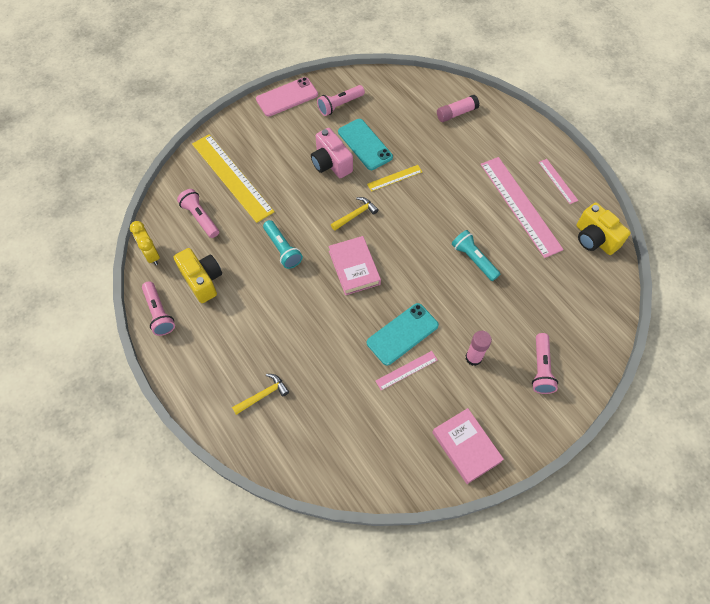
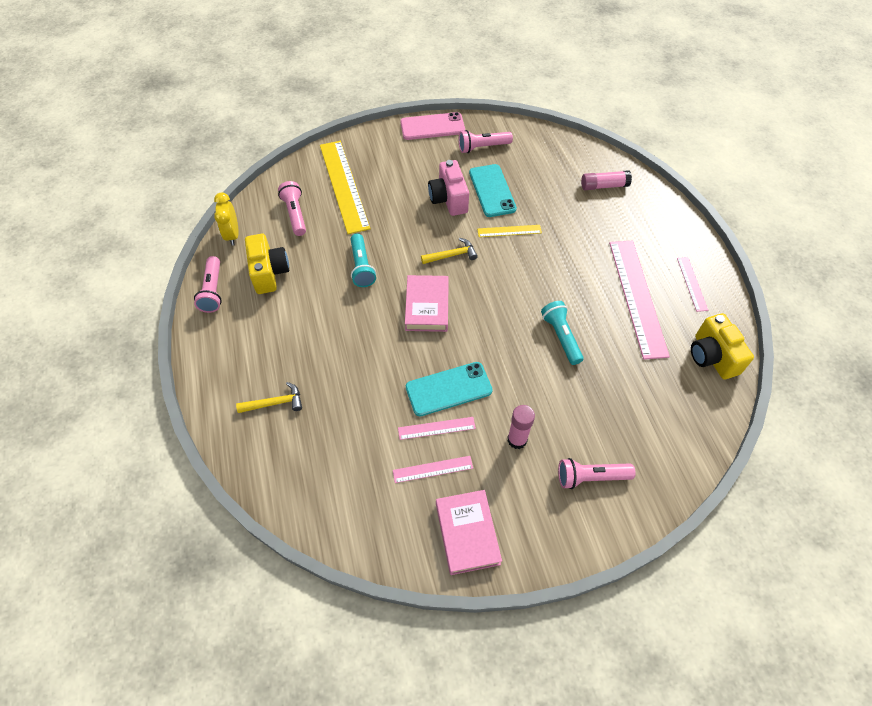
camera: 20 degrees right, 5 degrees down
pink flashlight [532,333,558,394] -> pink flashlight turned 60 degrees clockwise [558,458,636,489]
none -> pink ruler [393,456,473,483]

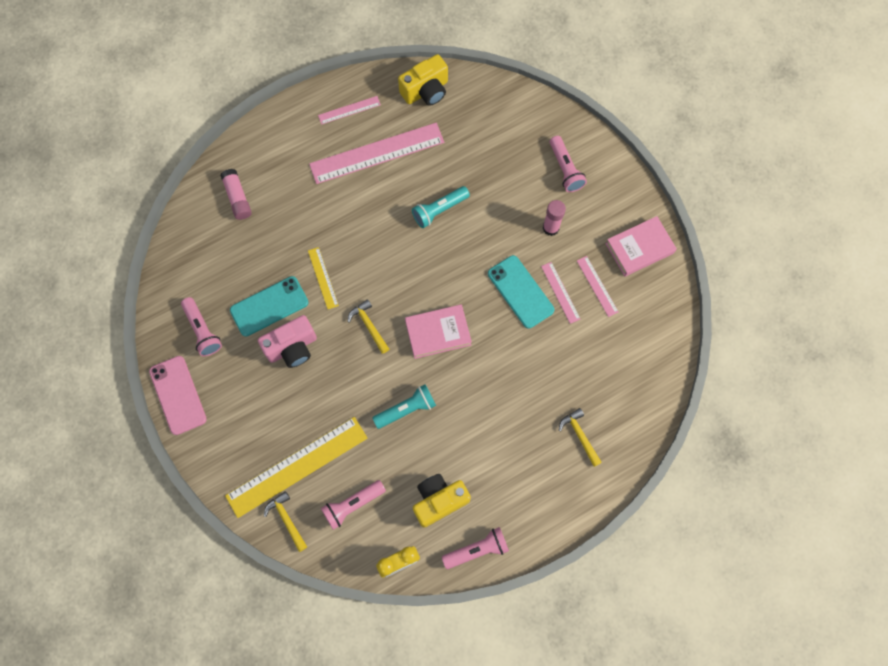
camera: 105 degrees left, 15 degrees up
none -> yellow hammer [264,491,307,552]

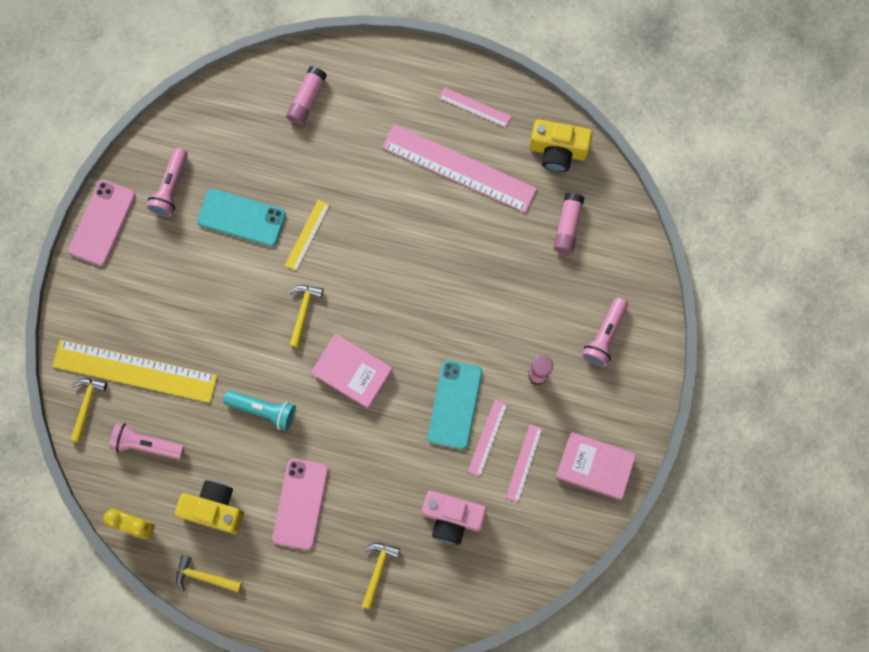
camera: 45 degrees right, 5 degrees up
pink camera [258,315,317,368] -> pink camera moved to [422,491,487,545]
turquoise flashlight [412,186,470,228] -> none
pink flashlight [442,527,509,569] -> yellow hammer [176,555,242,593]
none -> pink phone [272,459,329,550]
none -> pink glue stick [554,193,584,254]

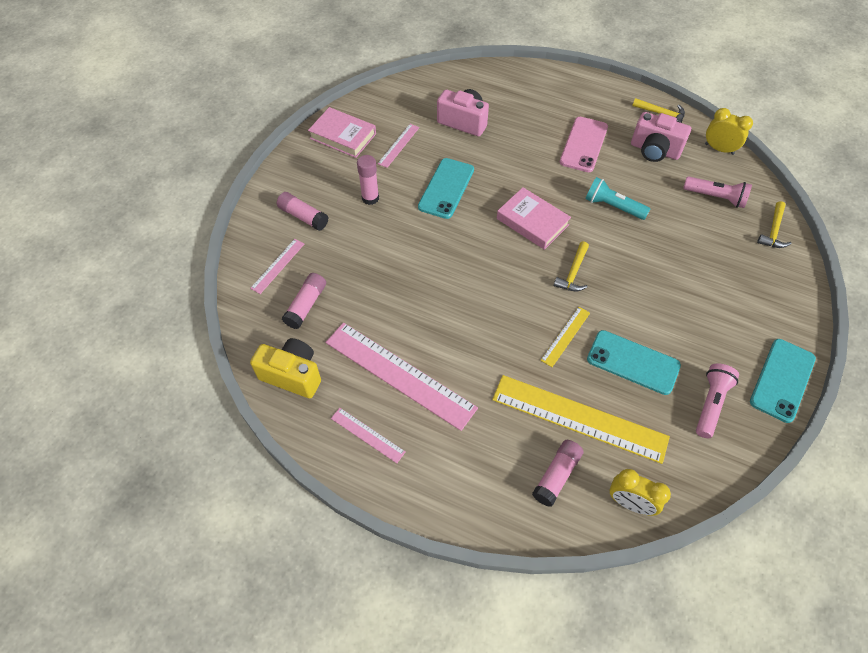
camera: 170 degrees left, 20 degrees down
yellow ruler [52,340,218,403] -> yellow ruler moved to [492,375,670,464]
pink phone [68,180,135,266] -> turquoise phone [750,339,816,423]
yellow camera [175,480,244,534] -> pink camera [631,112,691,162]
yellow hammer [361,543,400,610] -> none
pink ruler [468,400,508,477] -> pink ruler moved to [250,239,304,294]
pink flashlight [582,297,628,367] -> pink glue stick [277,192,328,231]
none -> yellow clock [610,469,671,516]

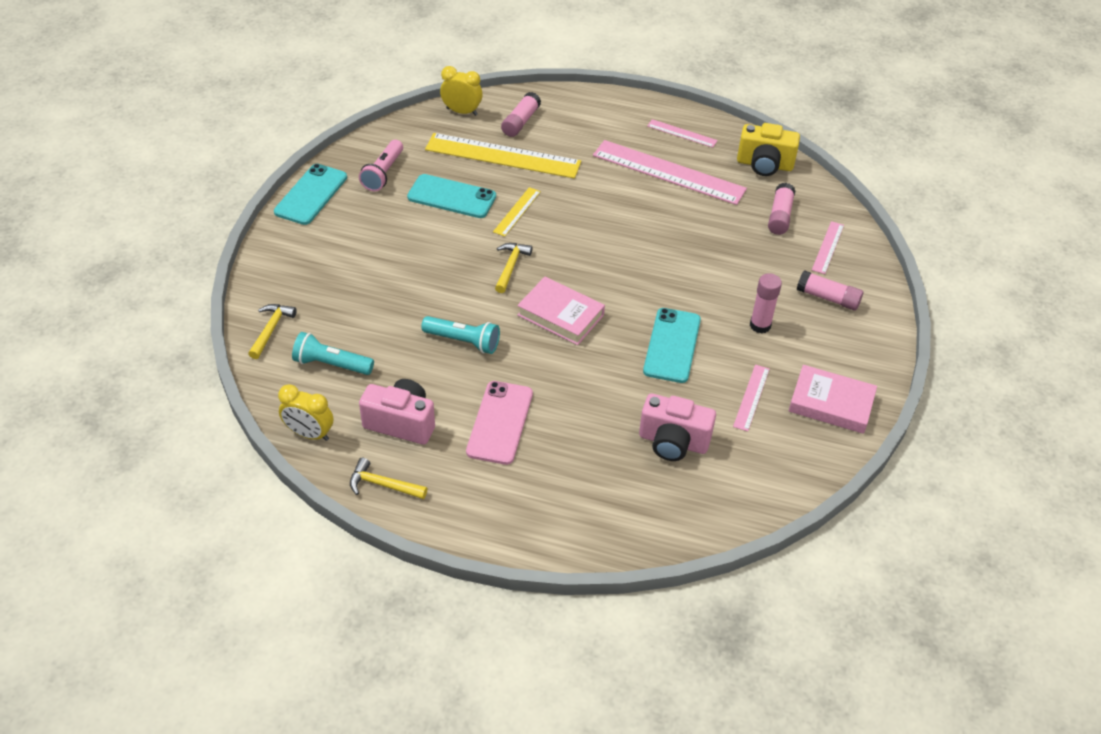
camera: 170 degrees right, 10 degrees down
pink flashlight [683,176,752,208] -> turquoise flashlight [292,332,374,375]

